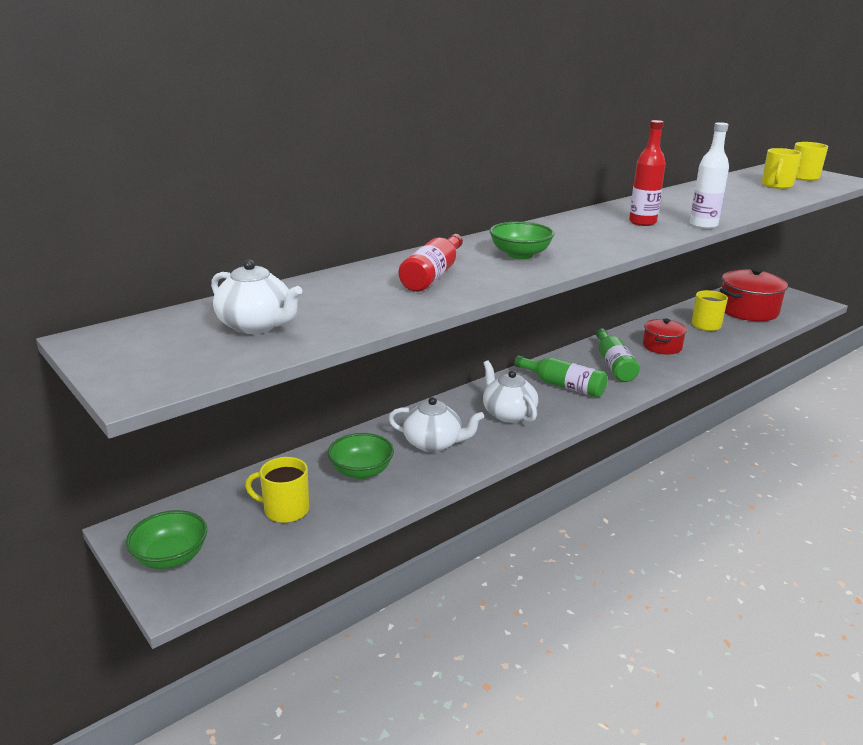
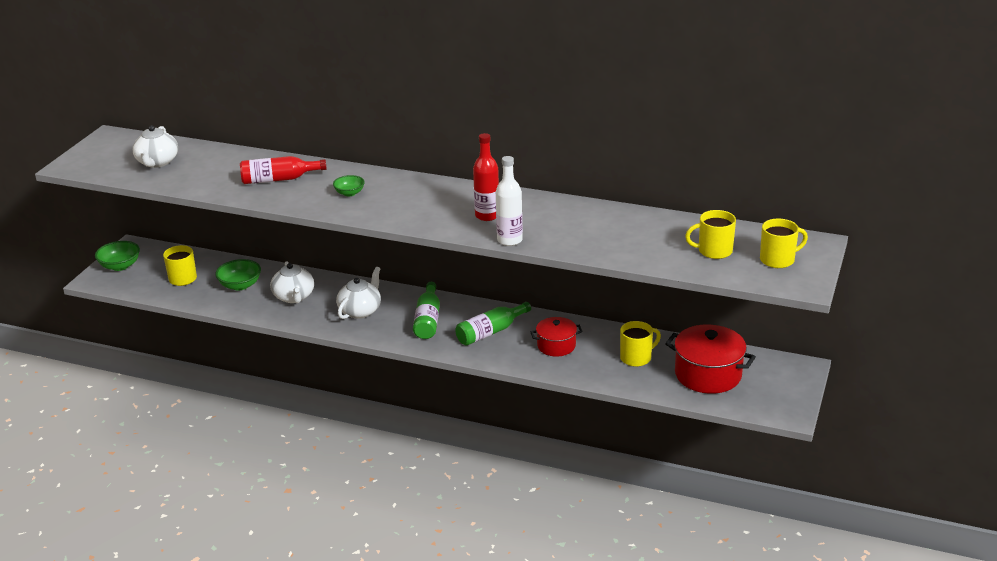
camera: 60 degrees right, 5 degrees up
green bowl [489,222,554,259] -> green bowl [333,175,365,196], size x0.64

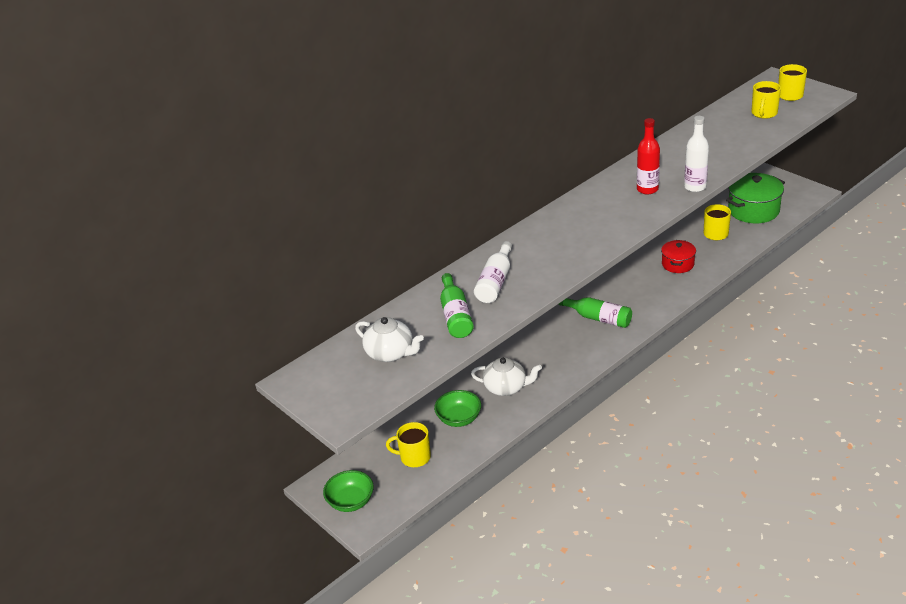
camera: 60 degrees left, 5 degrees up
red bottle [240,156,327,184] -> white bottle [474,241,512,303]
green bowl [333,175,365,196] -> none
white teapot [336,267,381,319] -> none
green bottle [455,302,531,346] -> green bottle moved to [440,273,474,338]
red pot [665,325,756,394] -> green pot [726,173,785,223]

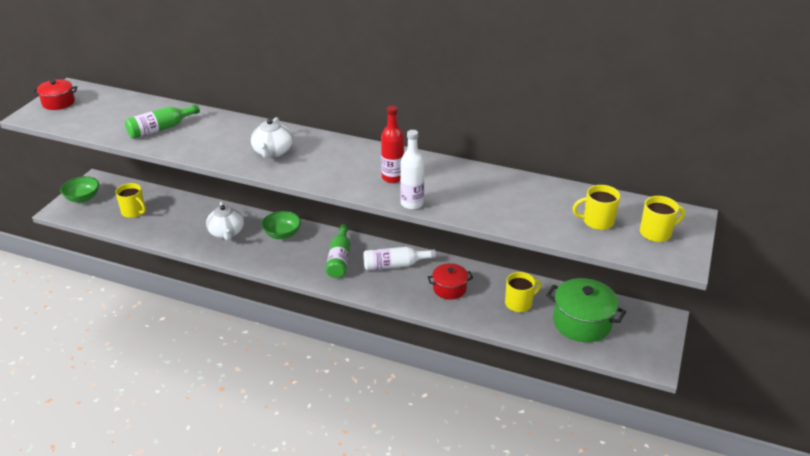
camera: 60 degrees right, 0 degrees up
white teapot [355,317,424,362] -> white teapot moved to [251,117,293,158]
yellow mug [386,422,431,467] -> yellow mug turned 150 degrees clockwise [115,183,146,218]
green bowl [434,390,481,427] -> green bowl moved to [261,211,301,239]
white bottle [474,241,512,303] -> white bottle moved to [363,247,436,270]
none -> red pot [32,79,78,110]

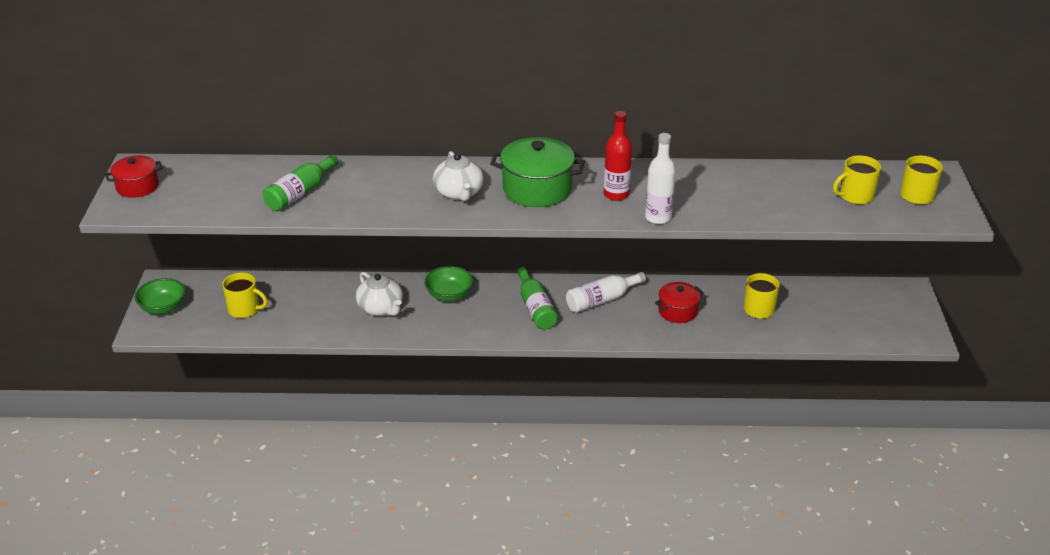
camera: 20 degrees left, 0 degrees up
green pot [546,278,626,342] -> green pot moved to [490,137,585,207]

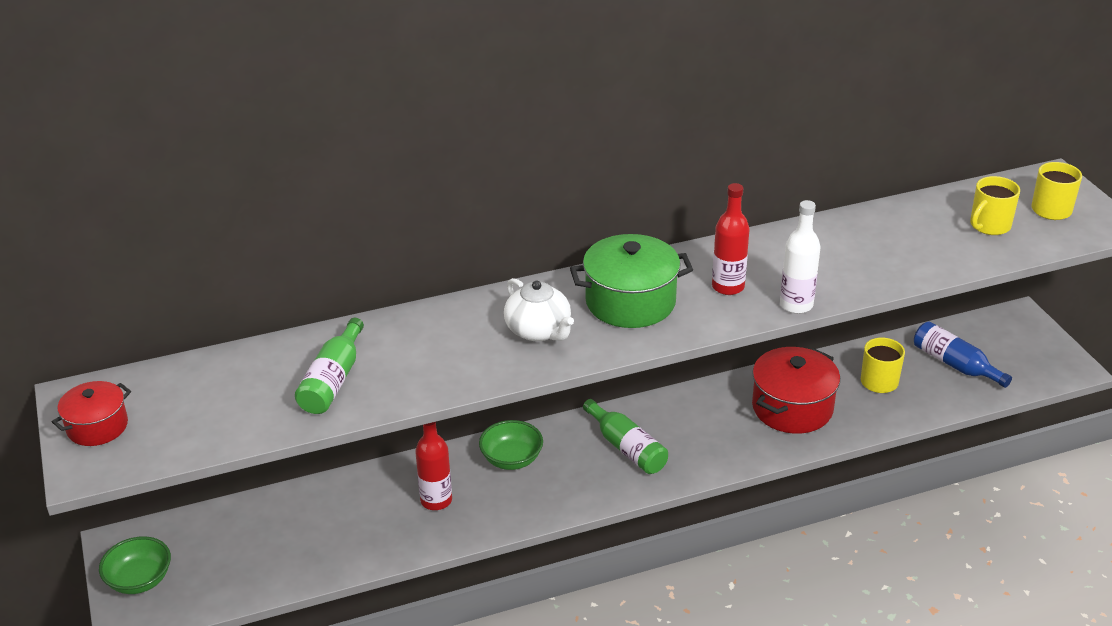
camera: 20 degrees left, 0 degrees up
yellow mug [222,273,268,318] -> none
white teapot [356,272,403,316] -> red bottle [415,422,452,510]
white bottle [566,272,646,313] -> none
red pot [655,282,704,323] -> red pot [752,347,840,434], size x1.66
none -> blue bottle [914,321,1012,388]

